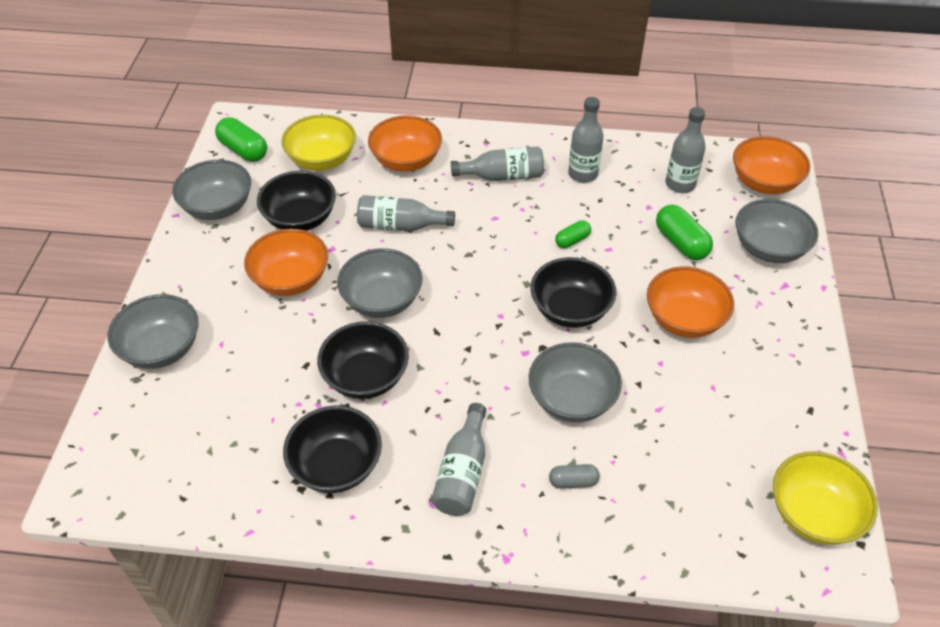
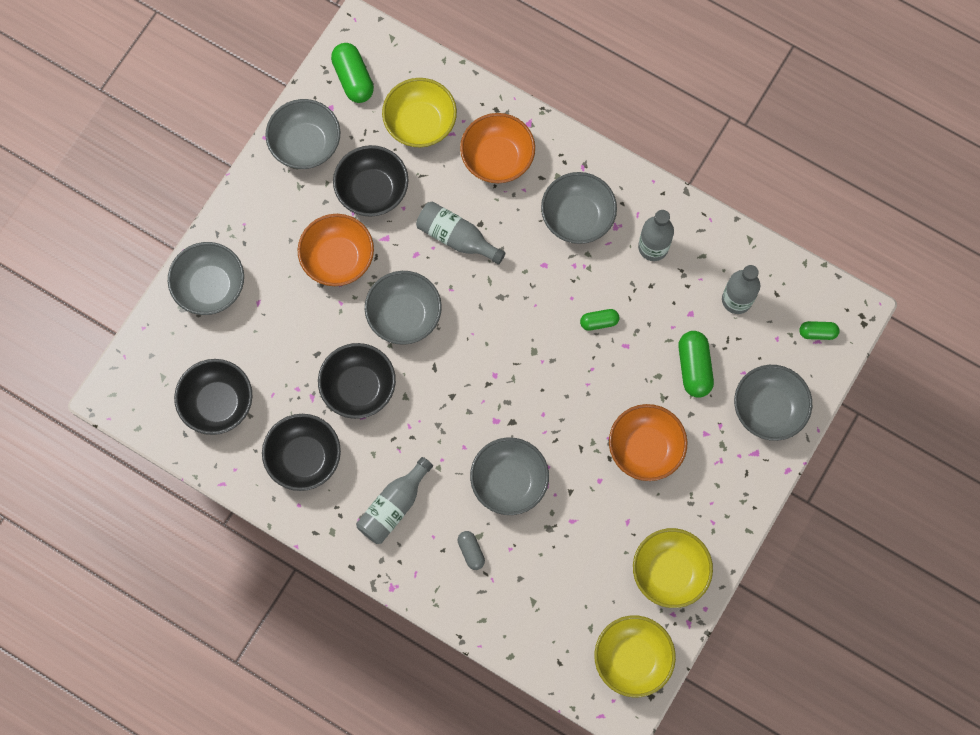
camera: 25 degrees right, 25 degrees up
grey bottle [451,147,544,181] -> grey bowl [541,172,617,244]
black bowl [530,257,616,328] -> black bowl moved to [174,359,252,435]
grey capsule [549,464,600,489] -> grey capsule turned 45 degrees clockwise [458,531,485,570]
orange bowl [733,136,810,194] -> green capsule [799,321,840,340]
none -> yellow bowl [633,528,713,608]

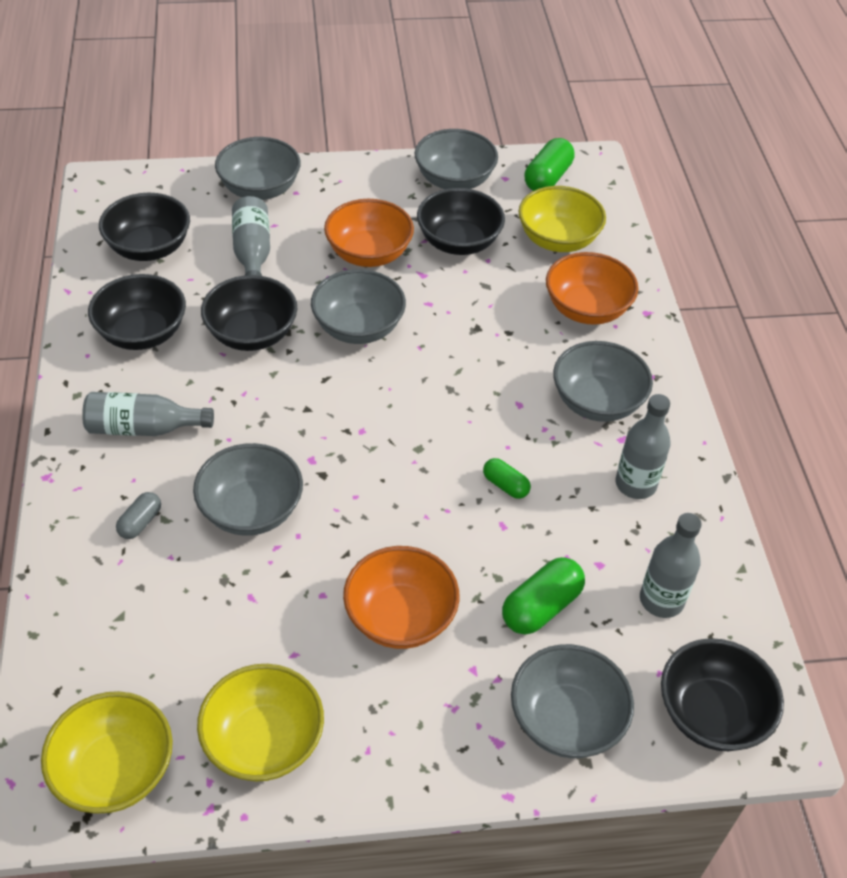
camera: 50 degrees right, 25 degrees down
grey bottle [416,201,506,265] -> grey bottle moved to [232,196,270,276]
green capsule [799,321,840,340] -> black bowl [661,638,784,751]

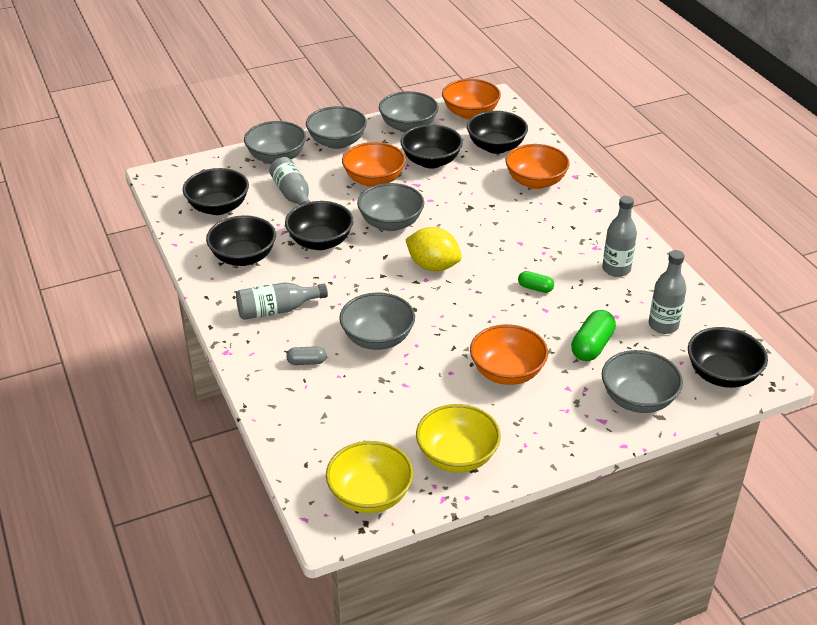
camera: 15 degrees left, 10 degrees down
grey capsule [116,492,161,539] -> grey capsule turned 75 degrees clockwise [286,346,326,365]
yellow bowl [518,186,606,252] -> black bowl [467,111,528,154]
green capsule [525,138,574,191] -> orange bowl [442,79,501,120]
grey bowl [553,341,653,422] -> grey bowl moved to [306,106,367,149]
none -> yellow lemon [405,227,462,271]

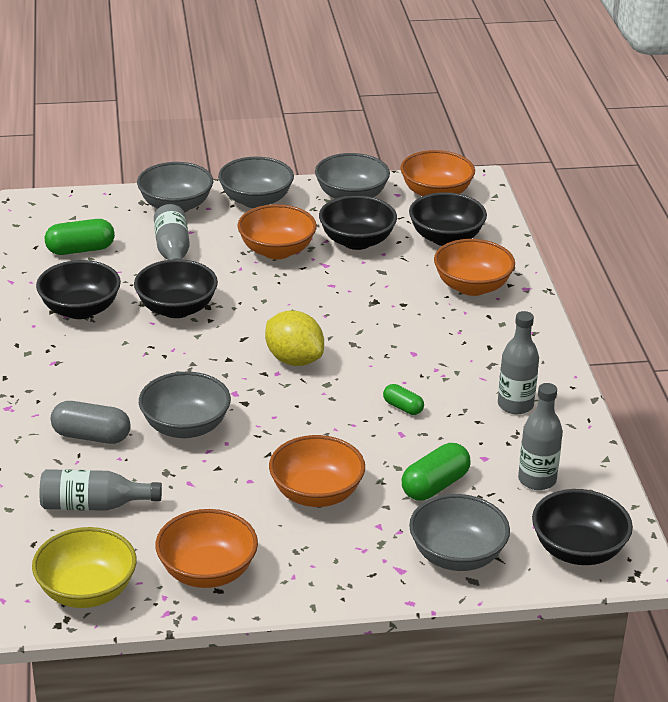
camera: 15 degrees right, 5 degrees down
black bowl [183,168,249,215] -> green capsule [45,219,115,255]
grey bottle [236,282,328,320] -> grey bottle moved to [40,469,162,511]
grey capsule [286,346,326,365] -> grey capsule [51,401,131,444], size x1.70
grey bowl [357,183,424,231] -> none
yellow bowl [416,404,501,472] -> orange bowl [155,509,258,588]

